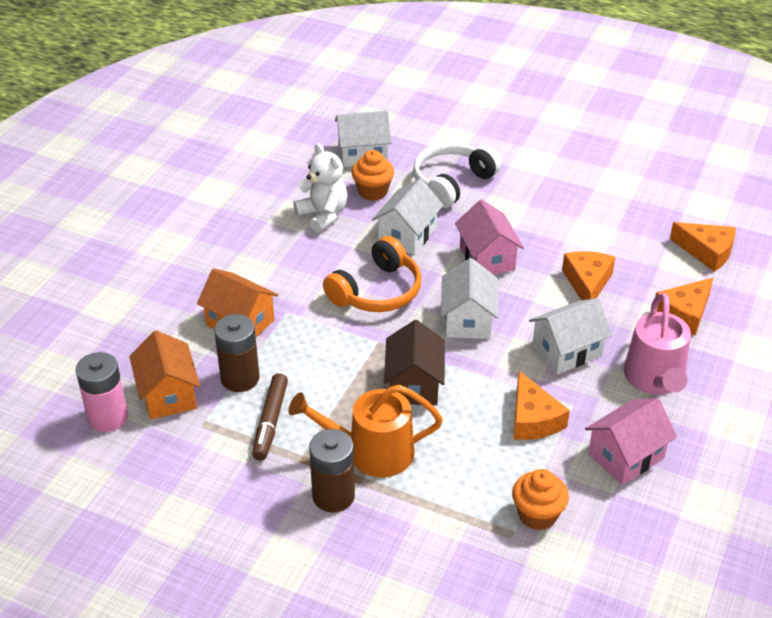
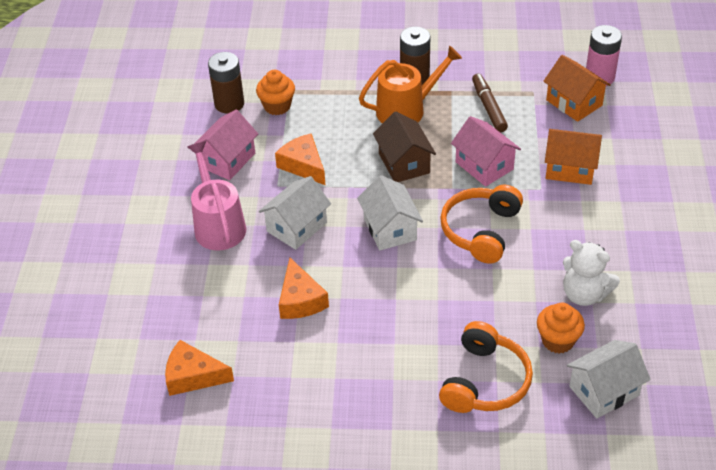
camera: 160 degrees right, 5 degrees up
brown battery [214,314,260,392] -> brown battery moved to [208,52,244,114]
white house [372,178,443,255] -> none
white headphones [413,143,501,208] -> orange headphones [439,321,533,413]
pink house [455,199,524,275] -> pink house moved to [451,116,521,187]
orange cheese [655,278,713,336] -> none

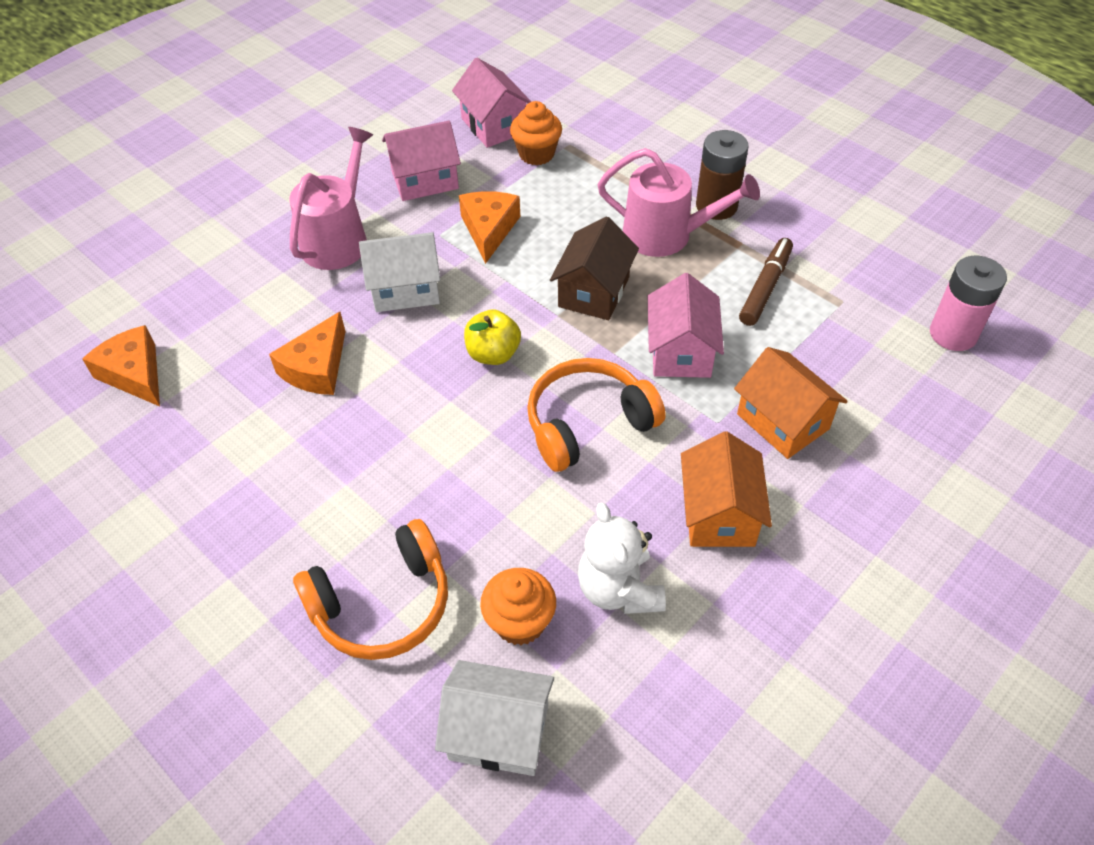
camera: 40 degrees right, 5 degrees up
brown battery [208,52,244,114] -> pink house [452,57,532,148]
white house [357,175,423,251] -> yellow apple [464,309,521,365]
orange watering can [359,46,462,124] -> pink watering can [598,148,760,257]
orange house [543,55,611,122] -> orange house moved to [681,431,772,547]

